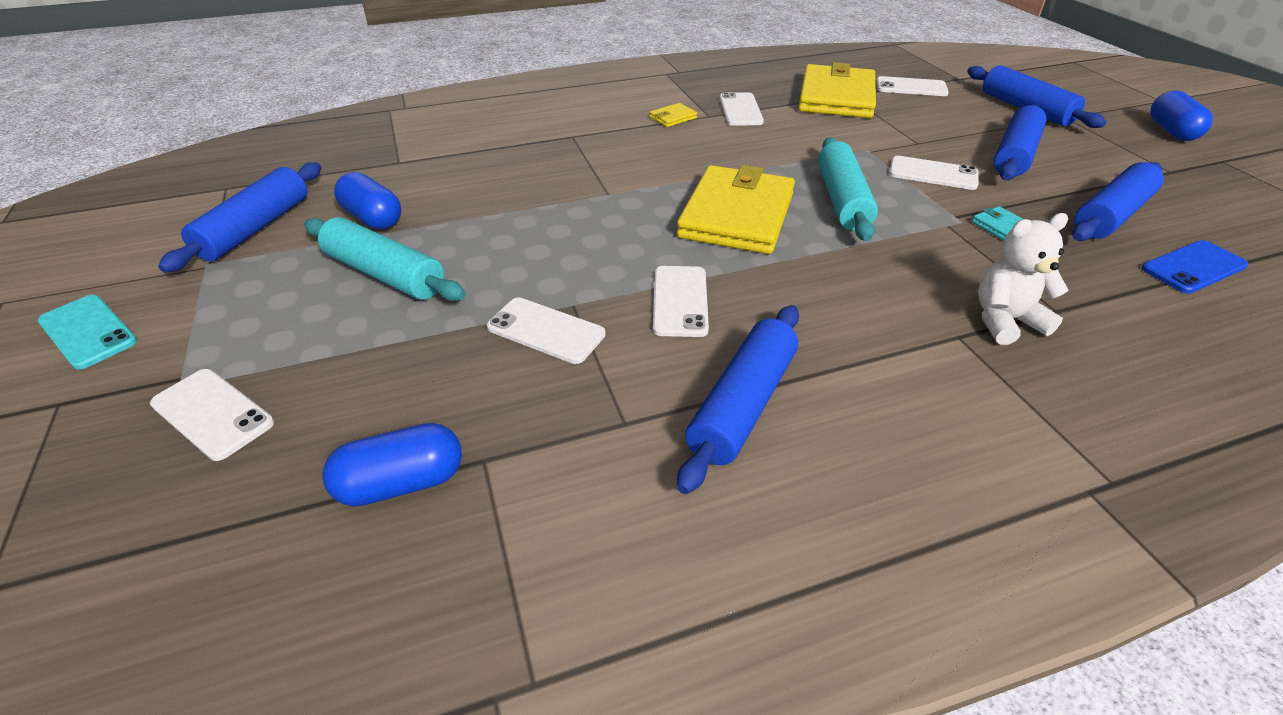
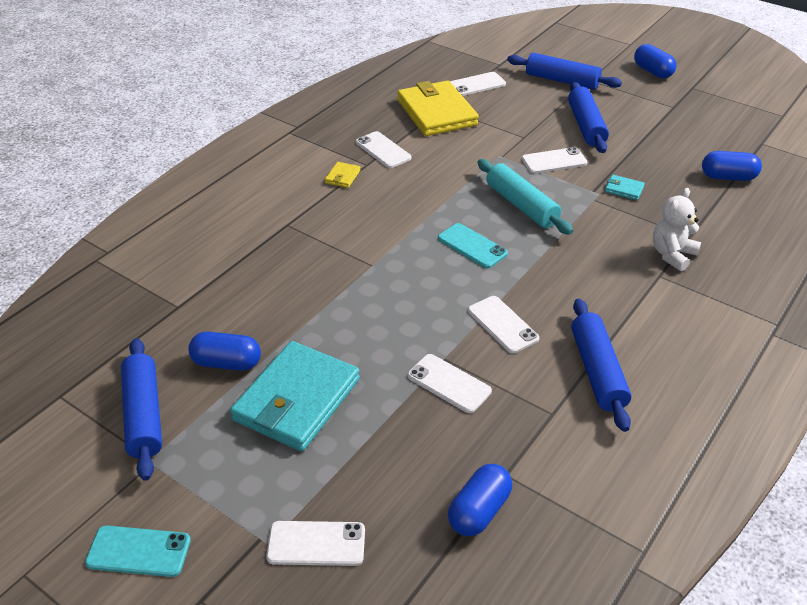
camera: 35 degrees left, 0 degrees up
turquoise rolling pin [304,217,466,301] -> turquoise wallet [230,341,360,451]
white phone [487,297,606,364] -> white phone turned 45 degrees clockwise [407,354,492,413]
yellow wallet [677,165,795,254] -> turquoise phone [438,223,508,268]
blue rolling pin [1072,162,1164,241] -> none
blue phone [1141,240,1248,294] -> blue capsule [702,151,762,181]

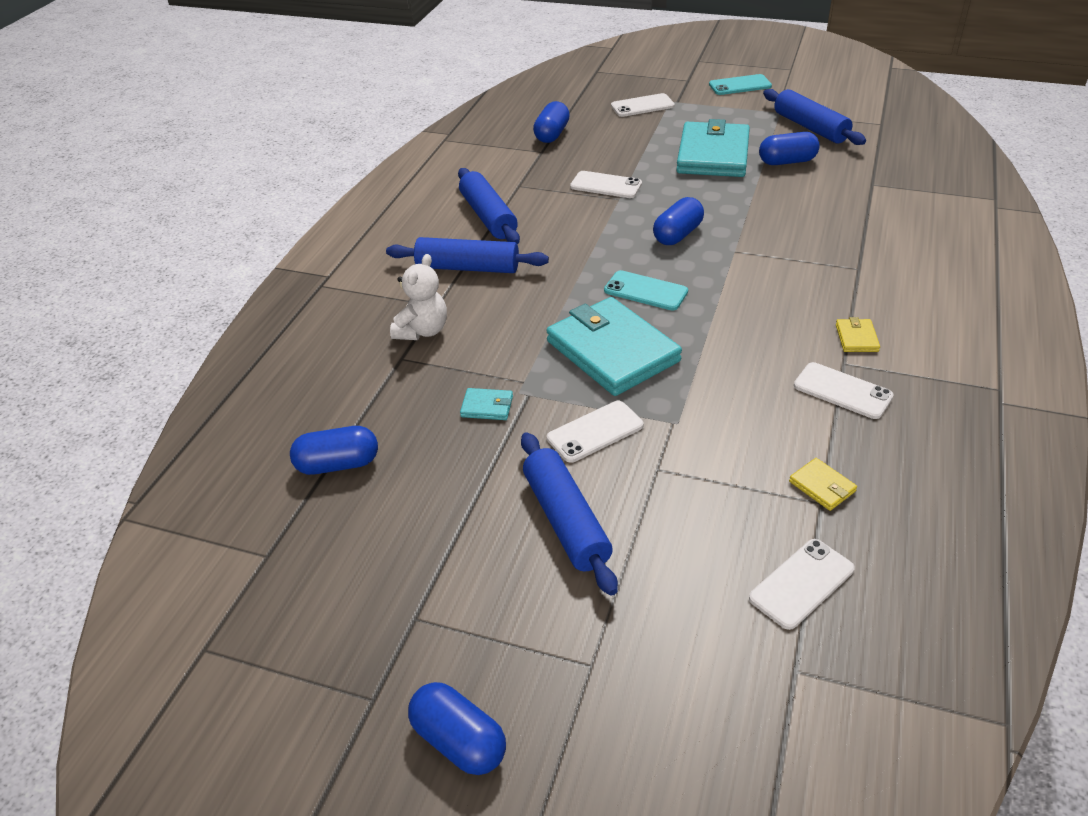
camera: 165 degrees right, 0 degrees up
yellow wallet [397,80,479,136] -> yellow wallet [789,458,857,511], size x0.40
white phone [468,296,539,354] -> none
turquoise rolling pin [477,159,573,235] -> turquoise wallet [546,297,682,396]
blue rolling pin [507,53,622,90] -> blue rolling pin moved to [386,237,549,273]
none -> blue capsule [653,197,704,245]

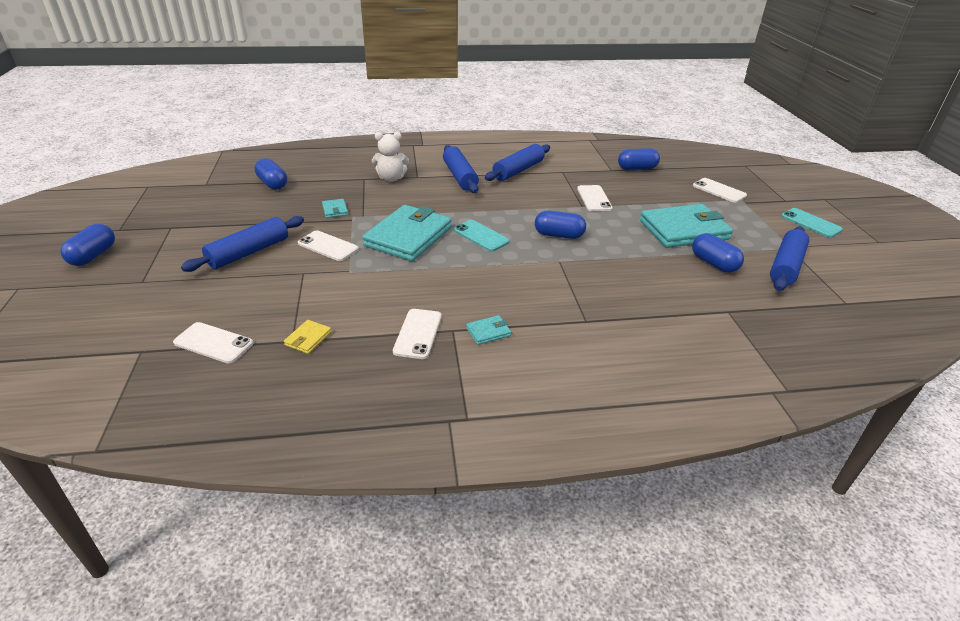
camera: 60 degrees right, 5 degrees down
turquoise phone [604,270,688,311] -> turquoise phone turned 45 degrees counterclockwise [454,220,510,252]
yellow wallet [836,317,880,352] -> turquoise wallet [466,315,511,345]

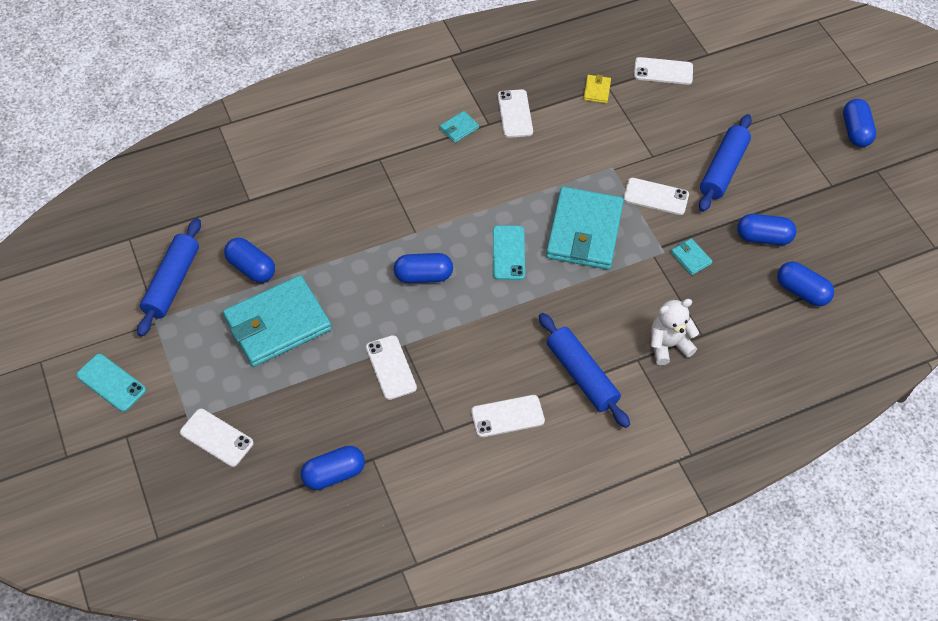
camera: 165 degrees right, 20 degrees up
turquoise phone [454,220,510,252] -> turquoise phone turned 60 degrees clockwise [493,225,525,280]
blue rolling pin [485,144,550,181] -> white phone [471,395,545,438]
none -> blue capsule [737,214,796,245]

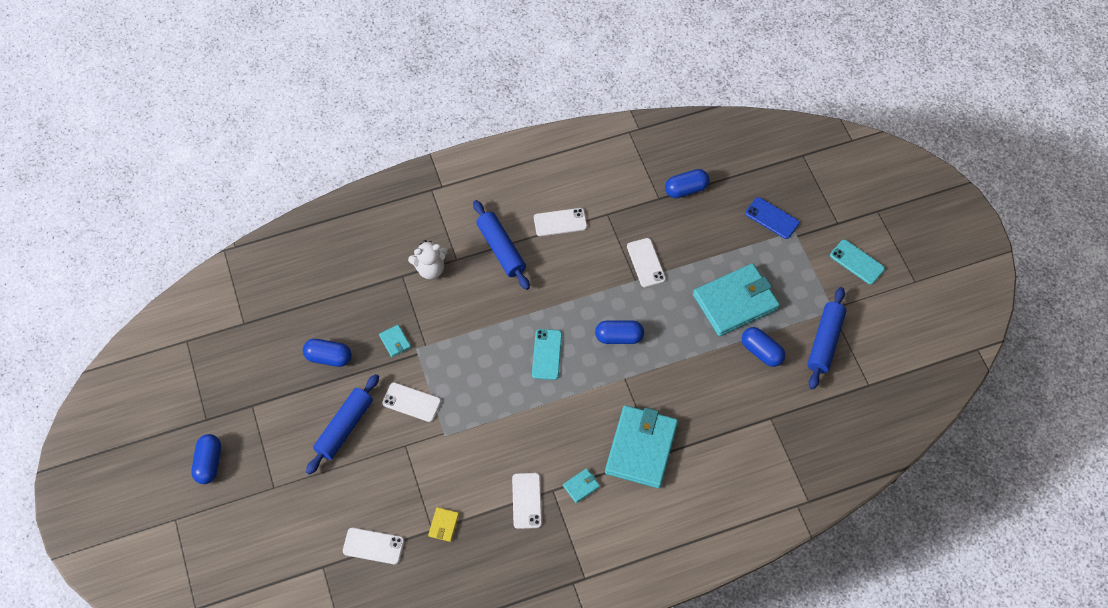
camera: 175 degrees left, 5 degrees up
white phone [180,409,254,467] -> blue phone [745,197,799,239]
turquoise wallet [546,187,624,270] -> turquoise wallet moved to [605,405,678,488]
blue capsule [777,261,834,306] -> none

